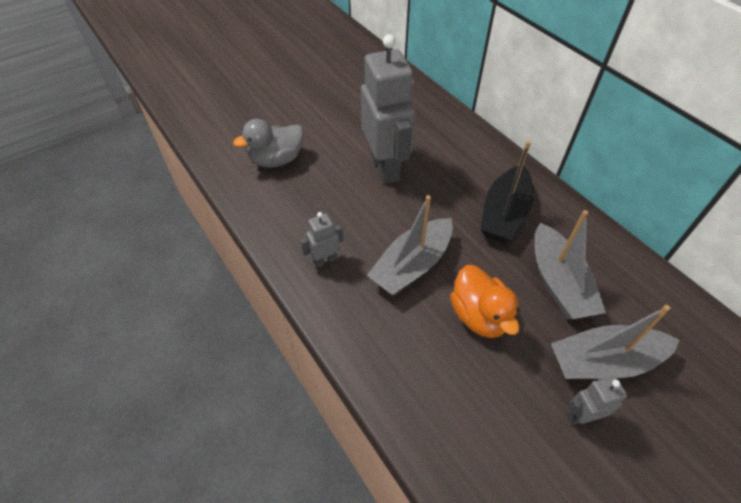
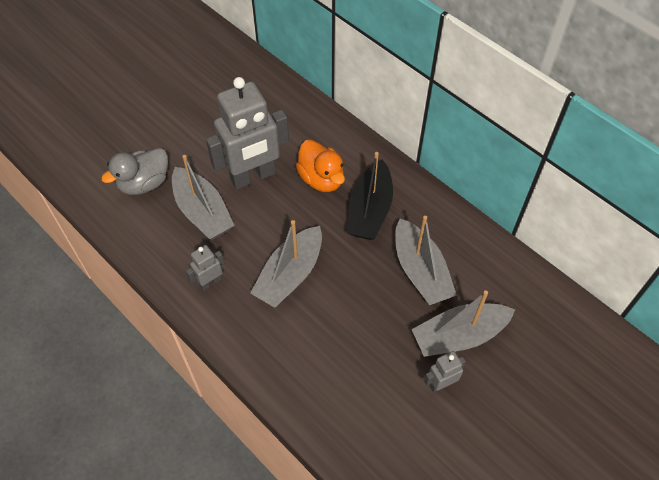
camera: 10 degrees left, 5 degrees up
grey robot [361,34,415,184] -> grey robot turned 90 degrees clockwise [206,77,289,189]
orange duck [450,265,520,338] -> orange duck moved to [296,140,345,192]
none -> grey boat [172,155,235,240]

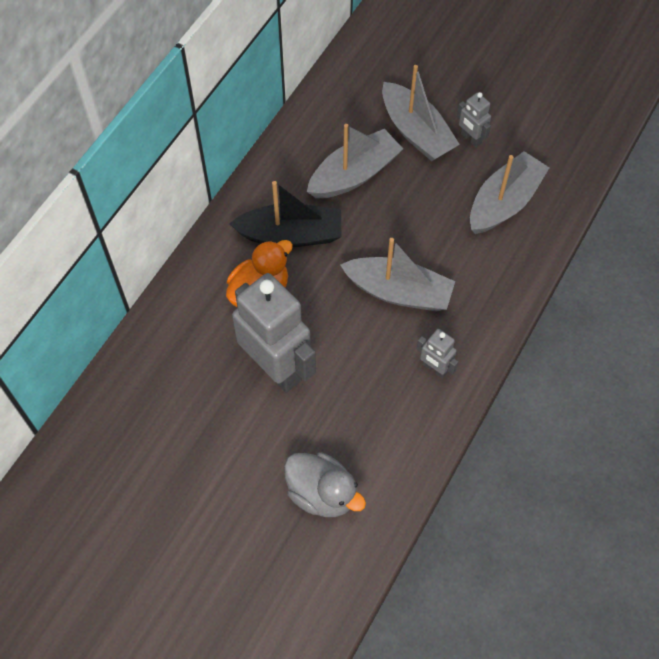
camera: 105 degrees left, 5 degrees up
grey boat [172,155,235,240] -> grey boat moved to [470,151,549,234]

